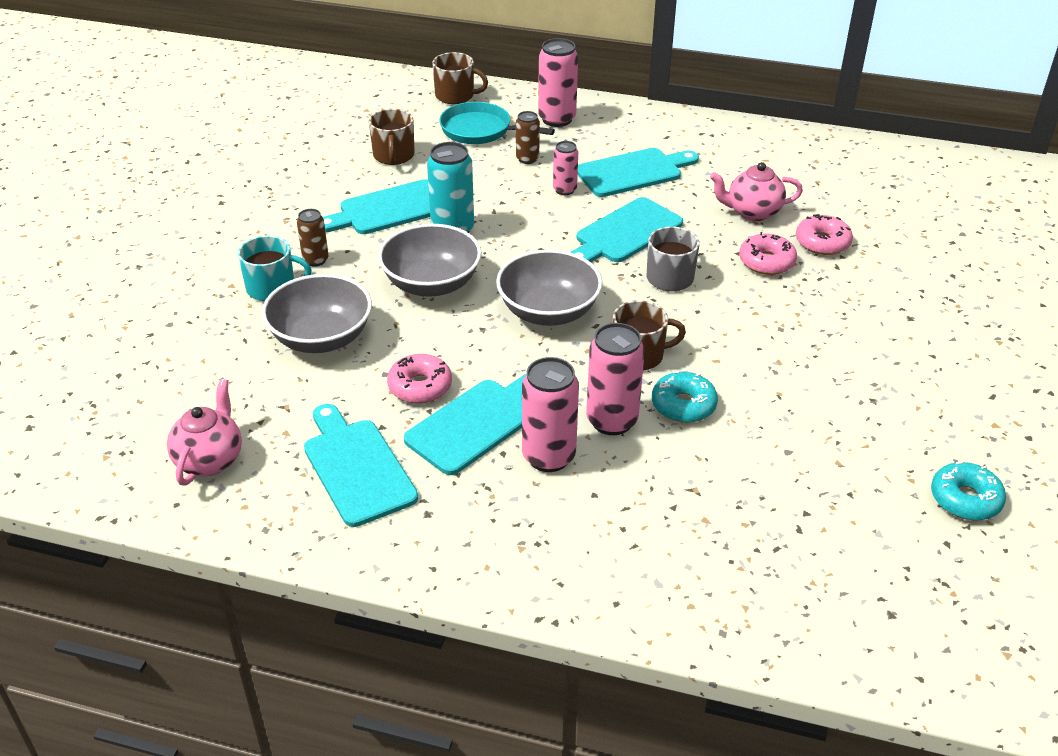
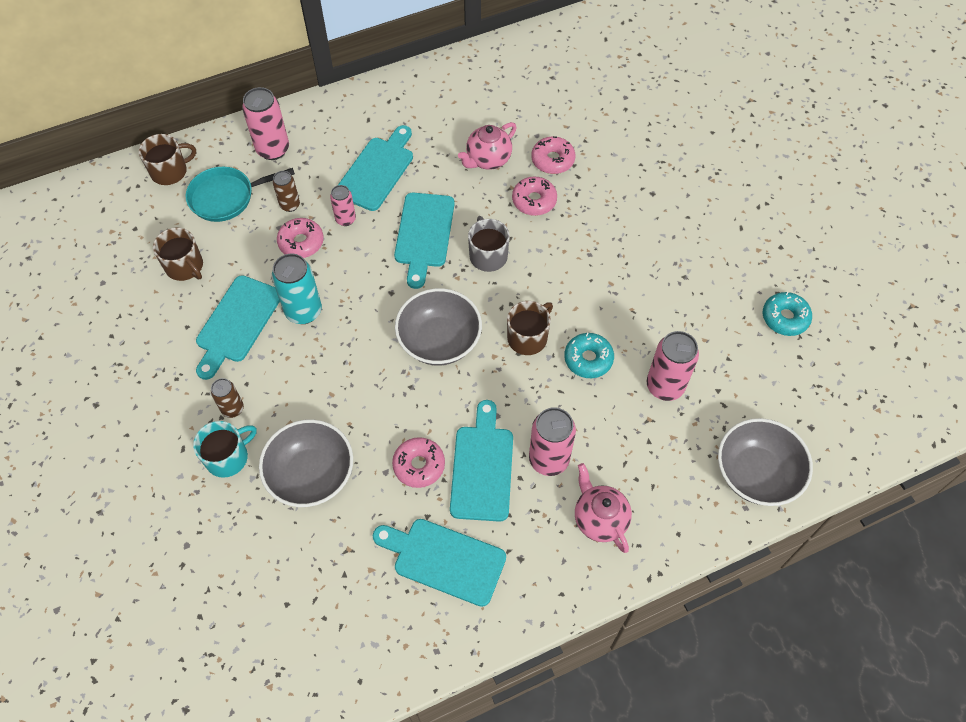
camera: 40 degrees left, 20 degrees up
pink teapot [167,379,242,485] -> pink teapot moved to [575,463,632,553]
grey bowl [378,224,482,297] -> grey bowl moved to [718,418,813,506]
pink can [586,323,645,435] -> pink can moved to [647,331,699,401]
none -> pink donut [277,218,324,258]

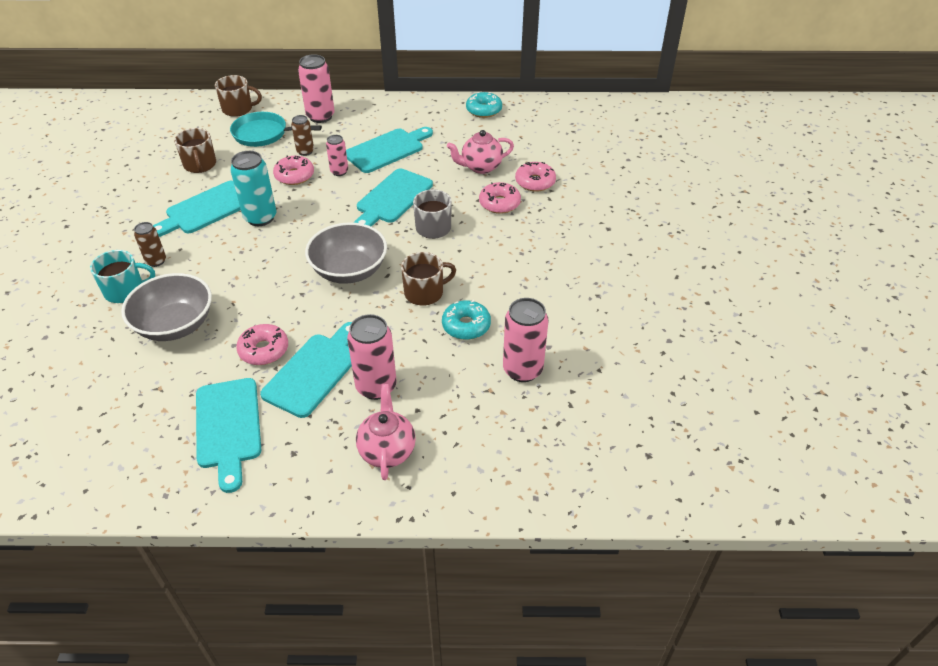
camera: 25 degrees right, 15 degrees down
turquoise cutting board [373,519,506,607] -> turquoise cutting board turned 150 degrees counterclockwise [196,378,261,493]
grey bowl [718,418,813,506] -> none
turquoise donut [763,292,812,336] -> turquoise donut moved to [466,92,502,118]

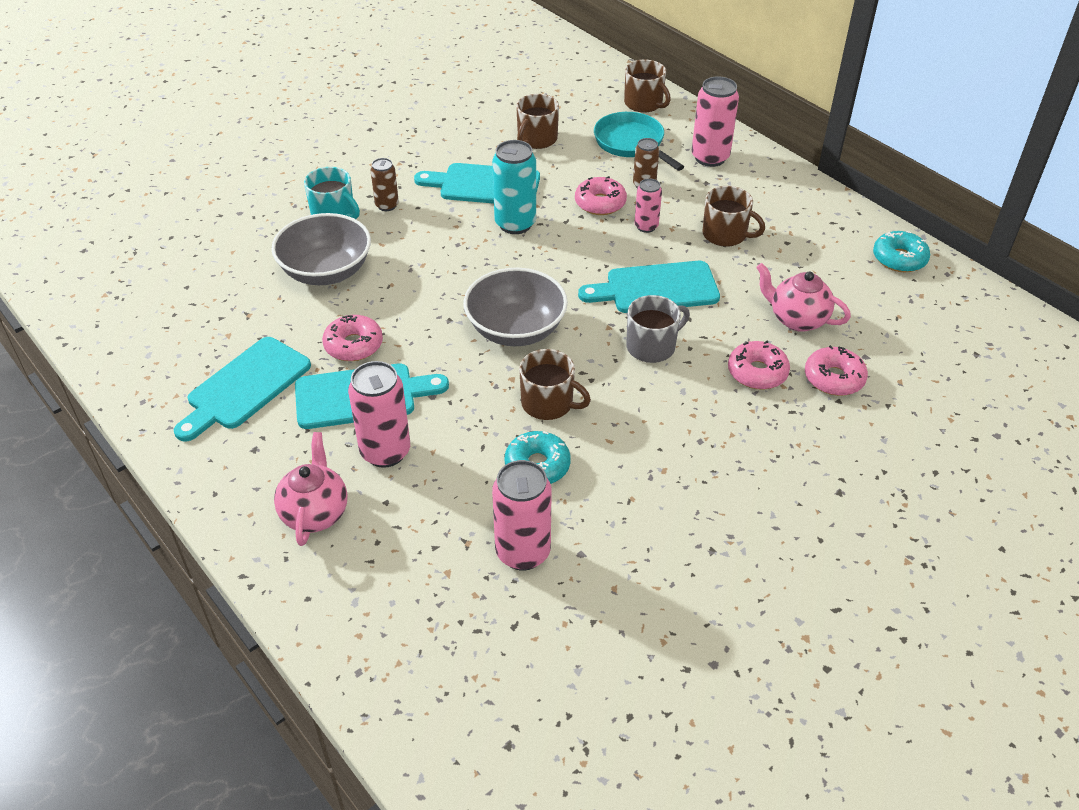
camera: 50 degrees right, 0 degrees up
turquoise cutting board [346,127,433,173] -> brown mug [702,186,765,247]
pink teapot [356,384,416,480] -> pink teapot turned 45 degrees counterclockwise [274,432,347,546]

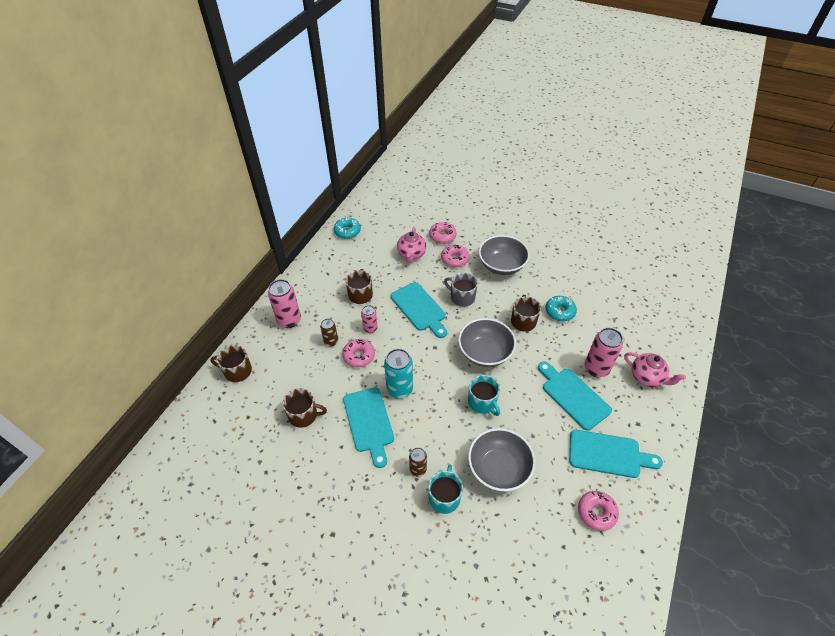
camera: 115 degrees left, 5 degrees up
pink teapot [274,432,347,546] -> pink teapot turned 120 degrees counterclockwise [624,352,686,387]
pink donut [322,315,383,361] -> pink donut moved to [578,491,619,531]
pink can [492,460,552,571] -> none
turquoise pan [594,112,684,171] -> none
brown mug [624,60,671,113] -> brown mug turned 105 degrees counterclockwise [210,345,252,382]
none -> turquoise mug [468,375,500,416]
none -> grey bowl [479,235,530,275]

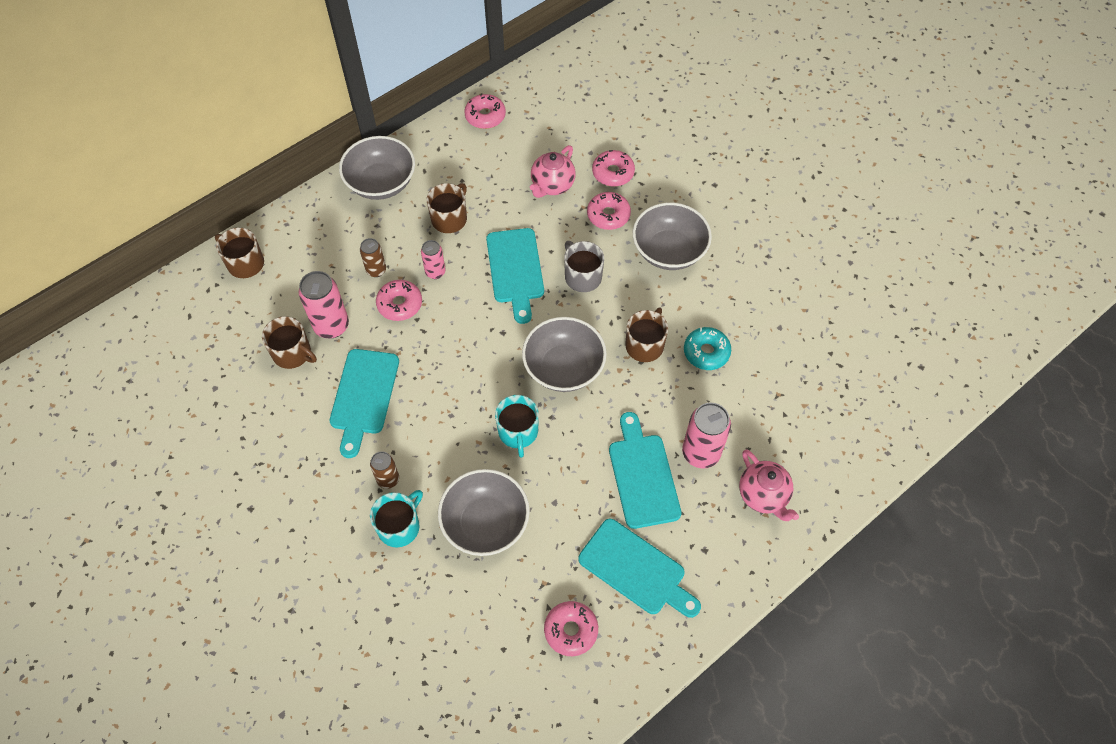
camera: 25 degrees right, 10 degrees up
pink can [268,279,301,328] -> pink can moved to [298,271,349,339]
turquoise donut [334,218,361,239] -> pink donut [464,93,506,129]
turquoise can [384,349,413,399] -> none
none -> grey bowl [339,136,415,200]

